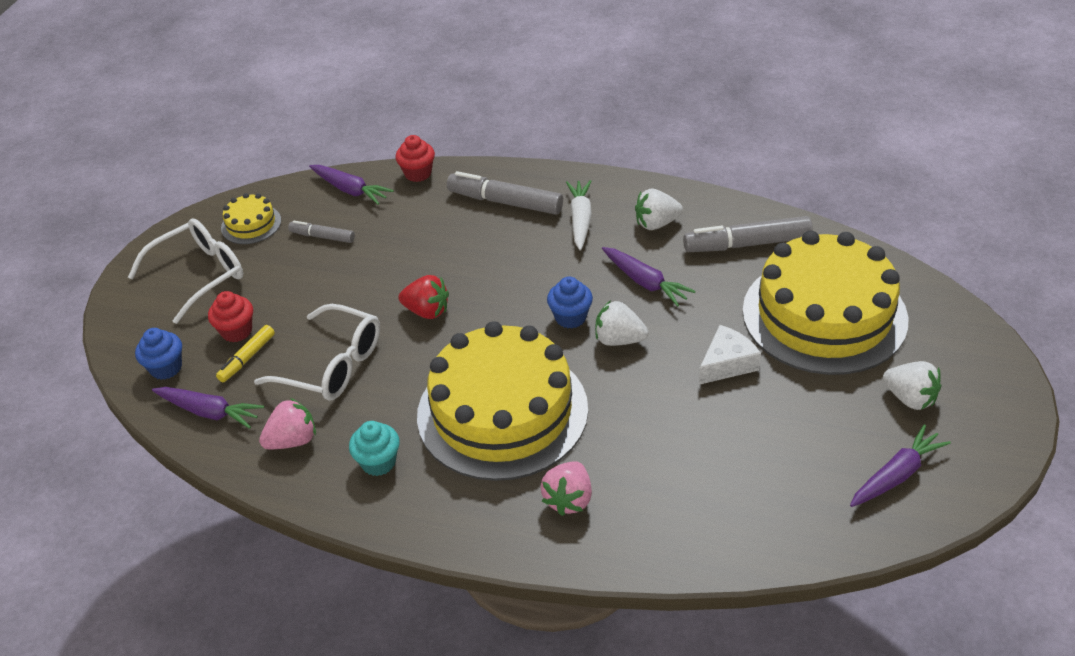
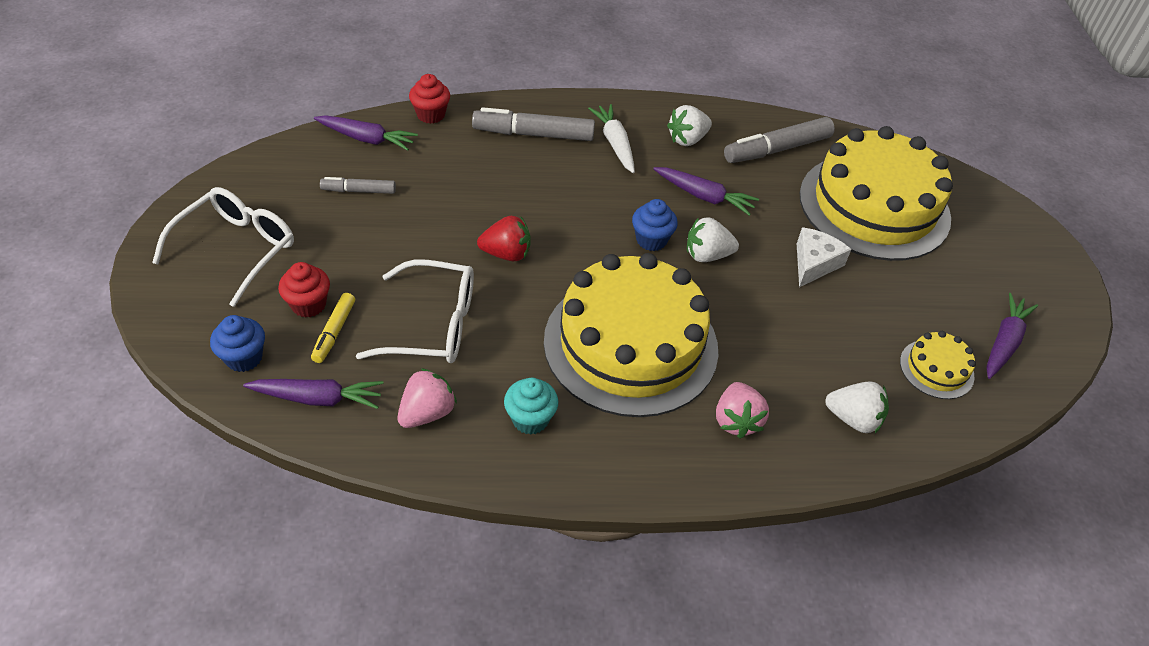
camera: 25 degrees left, 5 degrees up
yellow cake [221,193,281,244] -> yellow cake moved to [900,331,976,399]
white strawberry [883,361,941,410] -> white strawberry moved to [825,381,889,433]

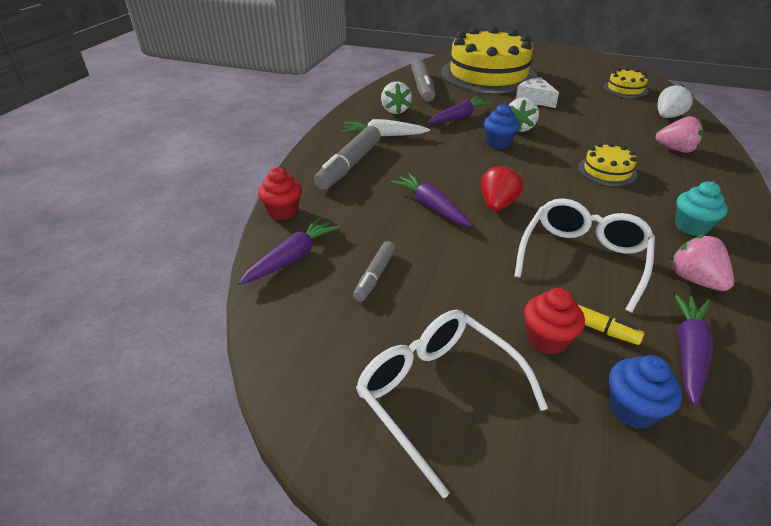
camera: 65 degrees left, 10 degrees down
yellow cake [544,253,719,417] -> yellow cake [578,143,637,186], size x0.42
purple carrot [986,293,1038,379] -> purple carrot moved to [390,173,472,227]

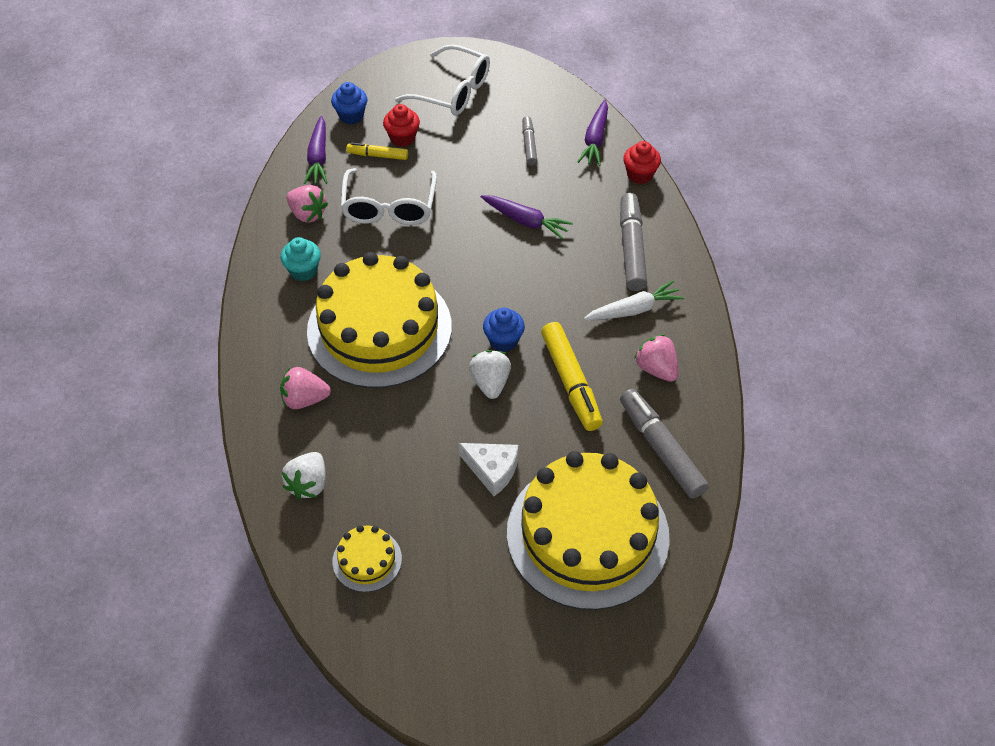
camera: 155 degrees right, 15 degrees up
white strawberry [381,81,412,114] -> pink strawberry [634,334,679,382]
purple carrot [428,97,492,124] -> yellow marker [541,322,603,431]
red strawberry [481,164,523,211] -> none
yellow cake [578,143,637,186] -> yellow cake [307,252,452,388], size x2.38

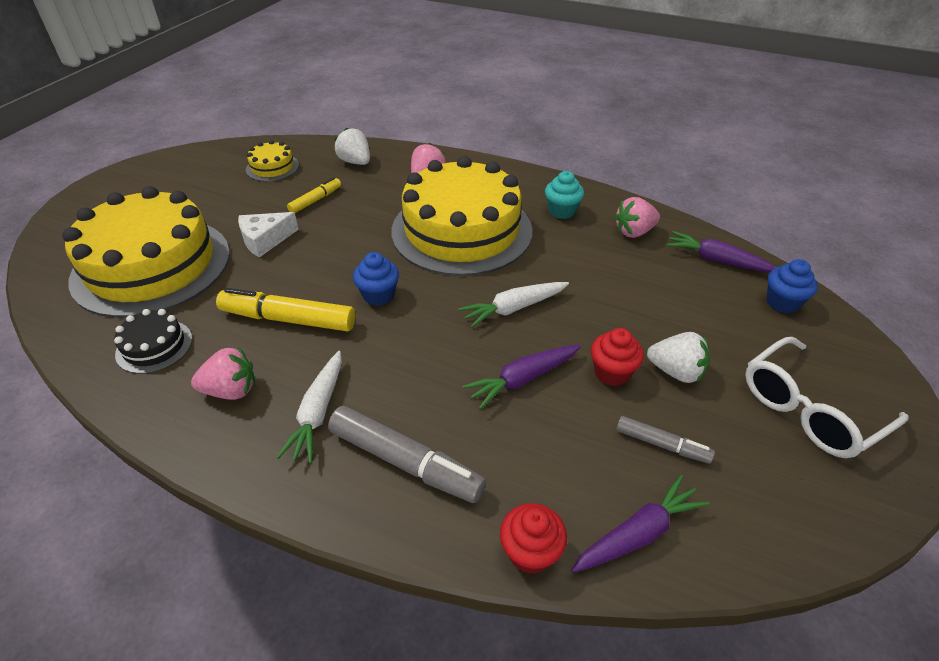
camera: 120 degrees right, 10 degrees down
white glasses [340,168,437,225] -> none
yellow marker [346,143,408,160] -> yellow marker moved to [287,177,341,213]
red cupcake [383,104,420,147] -> red cupcake moved to [591,328,644,386]
white strawberry [469,350,511,399] -> white strawberry moved to [647,332,710,383]
purple carrot [578,99,608,166] -> purple carrot turned 105 degrees clockwise [571,475,710,573]
grey marker [620,389,709,499] -> black cake [114,309,192,374]
none -> white carrot [459,282,569,328]

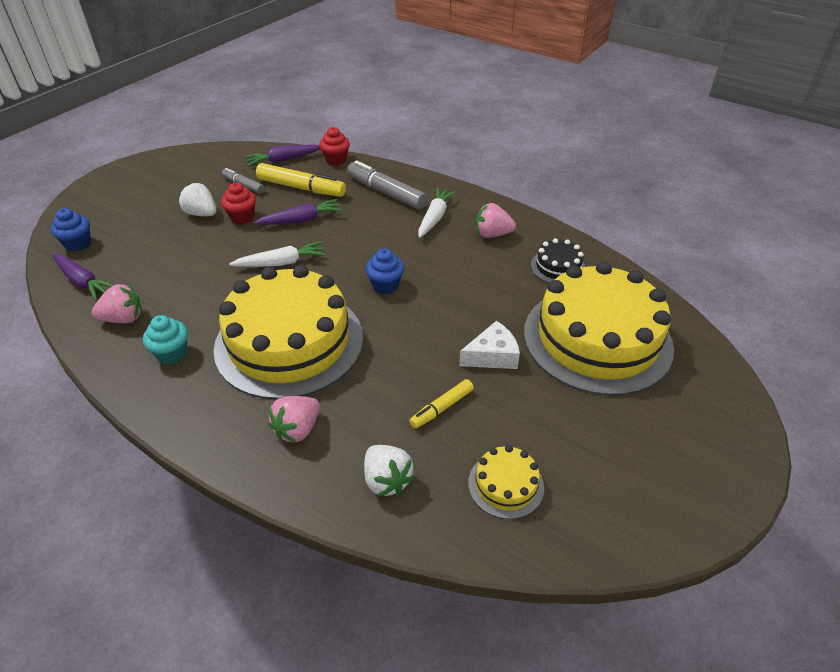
camera: 170 degrees left, 0 degrees up
yellow marker [216,288,356,332] -> yellow marker moved to [256,163,346,197]
white glasses [745,337,909,458] -> none

